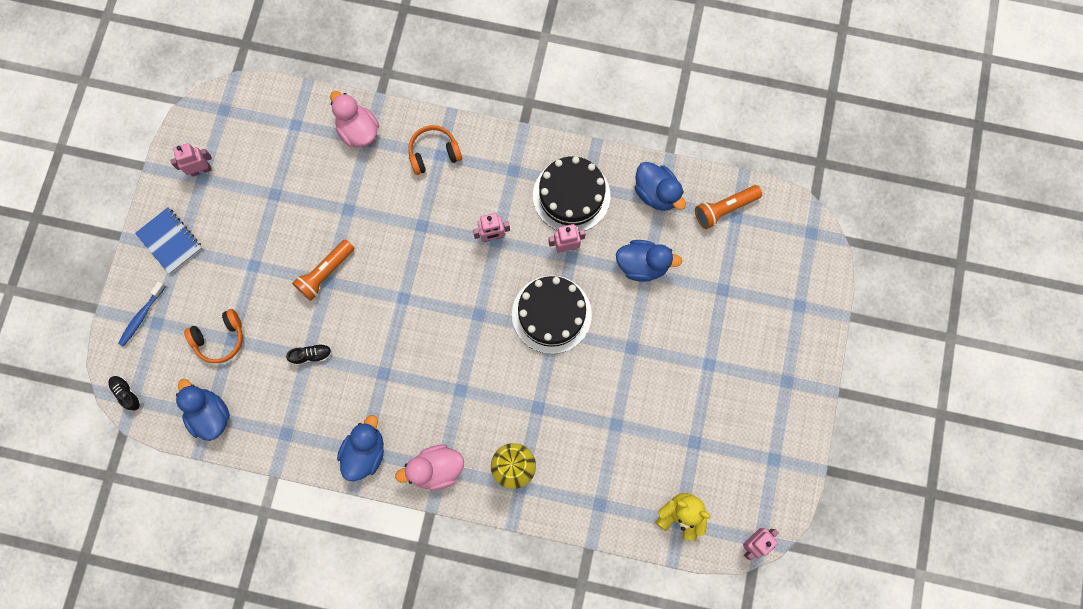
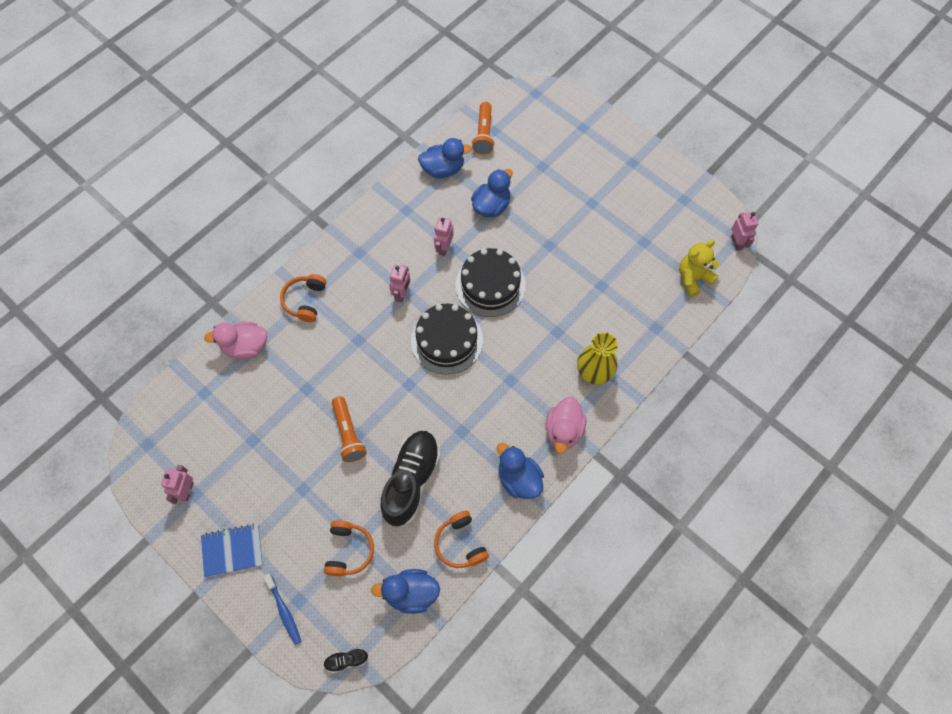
camera: 60 degrees left, 10 degrees down
black shoe [286,343,332,365] -> black shoe [380,431,440,527], size x2.43
black cake [533,156,610,231] -> black cake moved to [411,304,483,374]
none -> orange headphones [434,511,489,568]

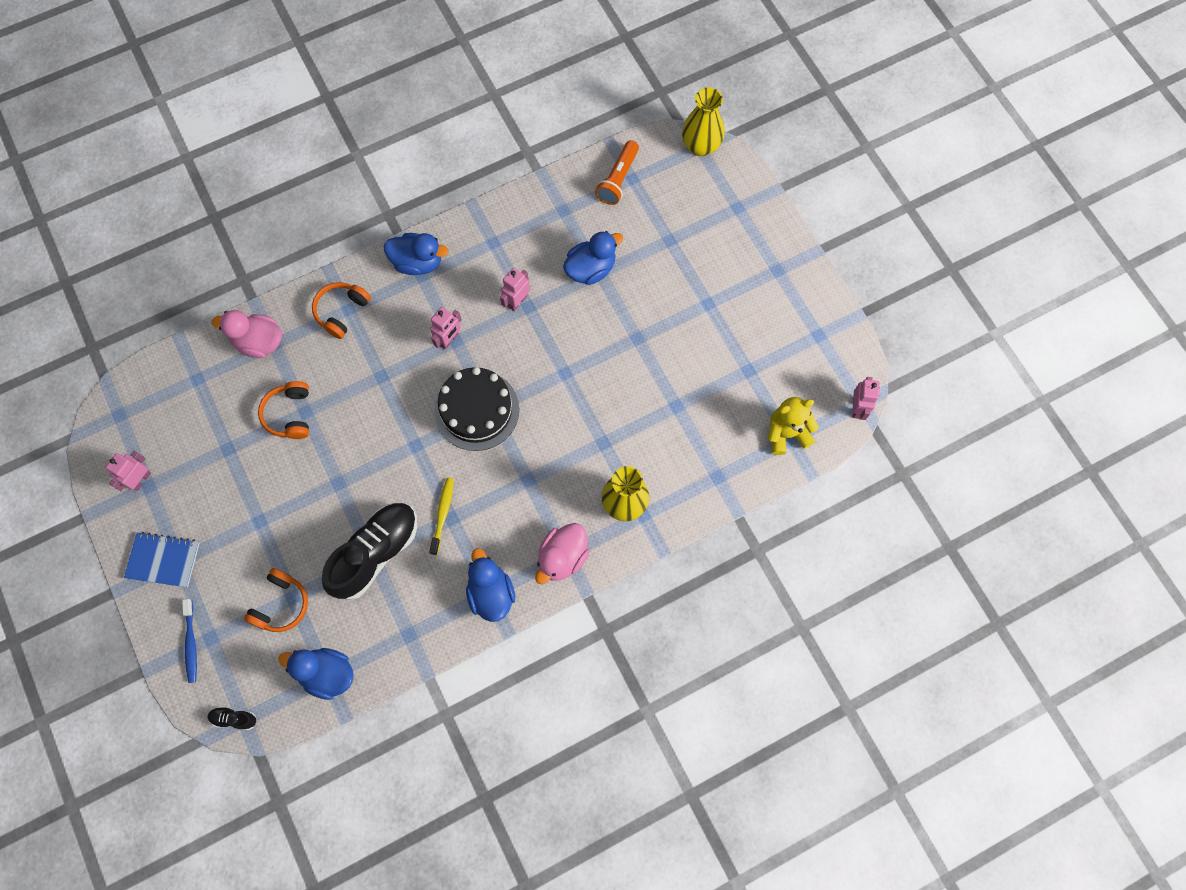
camera: 20 degrees right, 5 degrees up
orange flashlight [332,396,367,462] -> none
blue duck [418,138,472,178] -> blue duck moved to [384,233,449,275]
orange headphones [434,511,489,568] -> orange headphones moved to [258,381,309,439]
black cake [455,248,526,317] -> none
none -> yellow toothbrush [429,478,454,555]
none -> yellow vase [682,87,725,156]

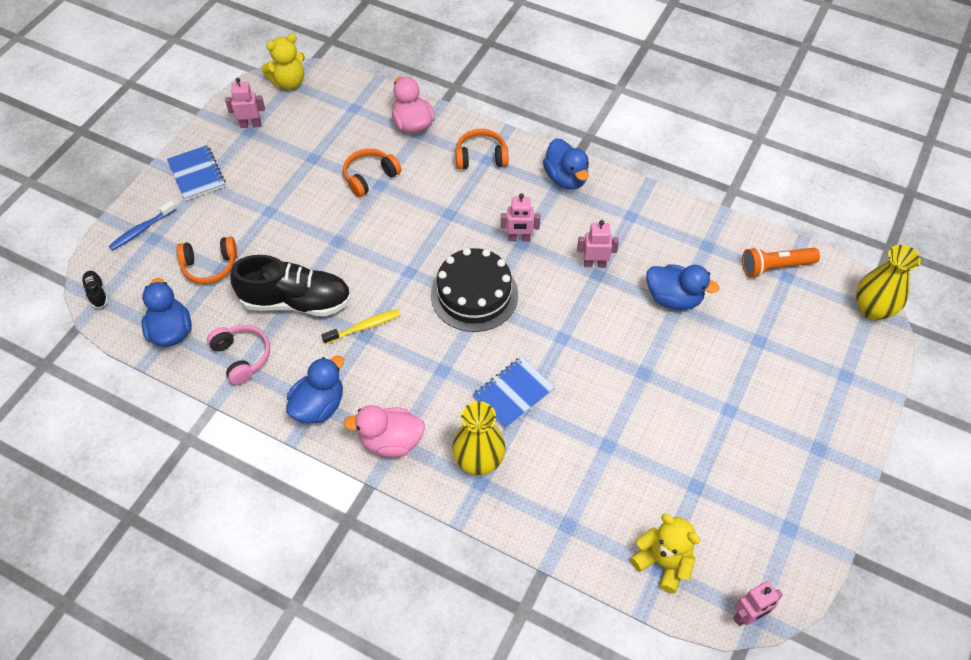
camera: 55 degrees right, 15 degrees down
none -> pink headphones [207,325,270,385]
none -> yellow teddy bear [261,34,305,90]
none -> blue notebook [473,356,555,429]

